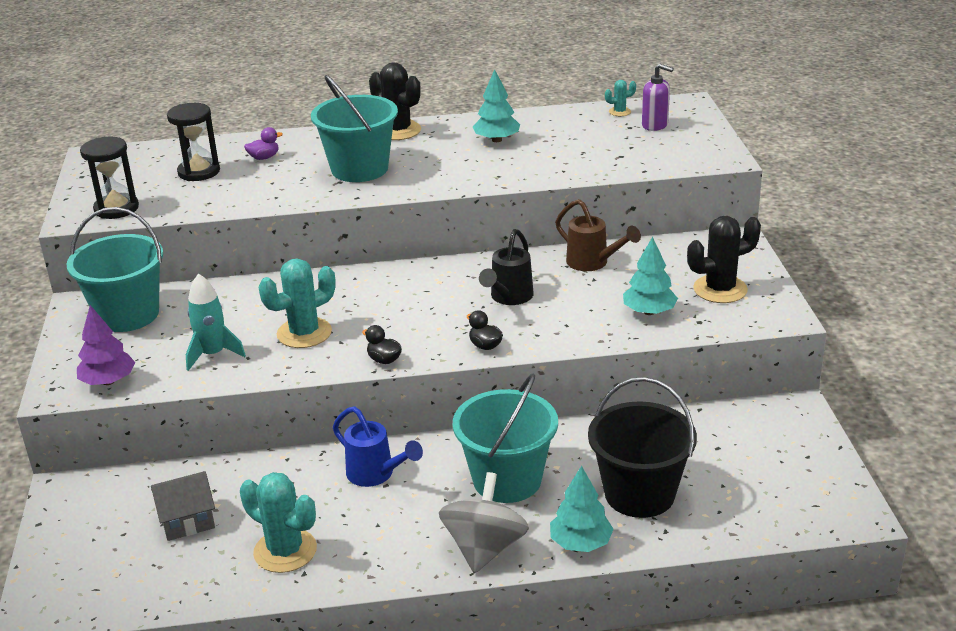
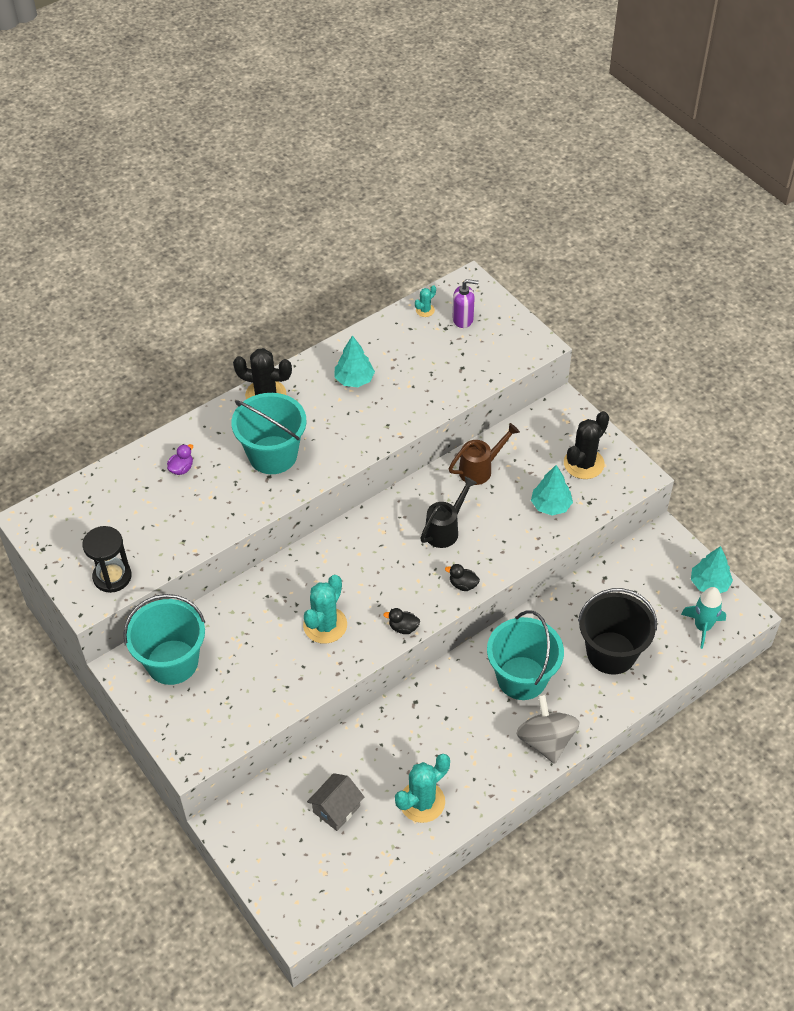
camera: 30 degrees left, 20 degrees up
purple tree [77,305,135,385] -> none
black hourglass [167,103,220,181] -> none
turquoise rocket [186,274,246,371] -> turquoise rocket moved to [681,587,726,649]
turquoise cactus [240,472,317,573] -> turquoise cactus turned 45 degrees counterclockwise [395,754,450,823]
blue watering can [333,406,423,487] -> none
black watering can [479,229,534,305] -> black watering can turned 135 degrees counterclockwise [420,476,477,548]
turquoise tree [550,466,614,552] -> turquoise tree moved to [691,546,733,593]
brown watering can [555,199,641,271] -> brown watering can turned 45 degrees counterclockwise [449,423,520,485]

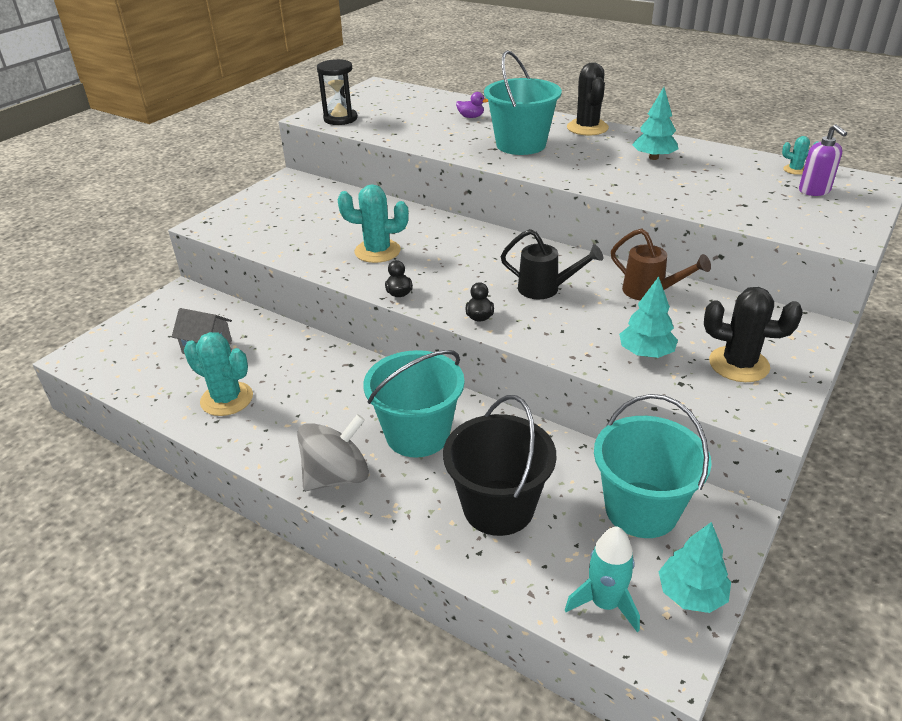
camera: 70 degrees right, 15 degrees down
turquoise bucket [123,594,205,685] -> turquoise bucket moved to [594,394,712,538]

